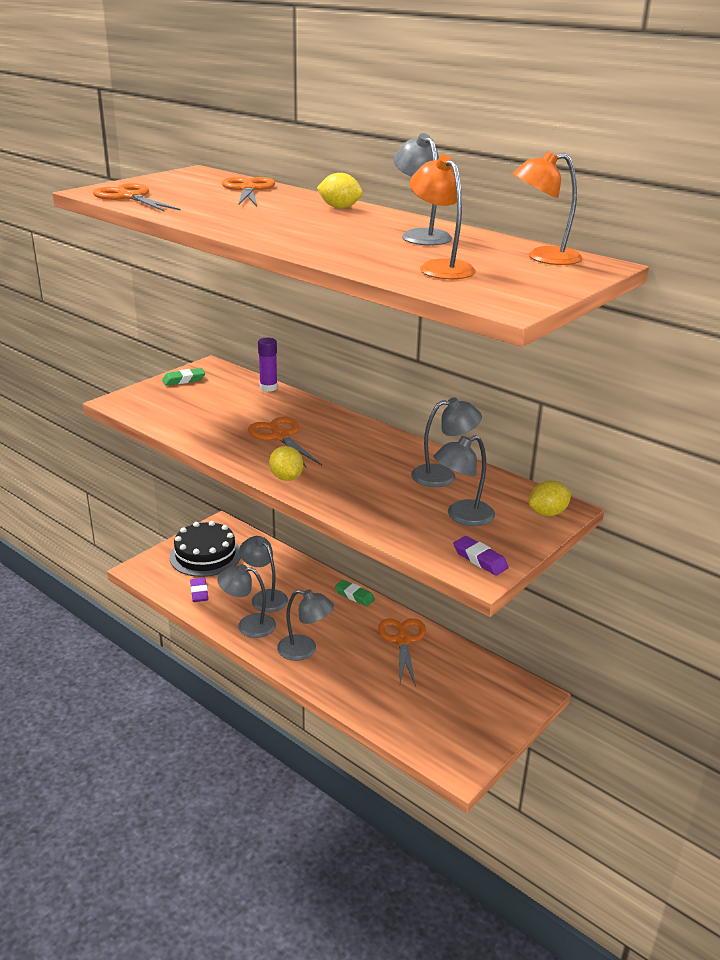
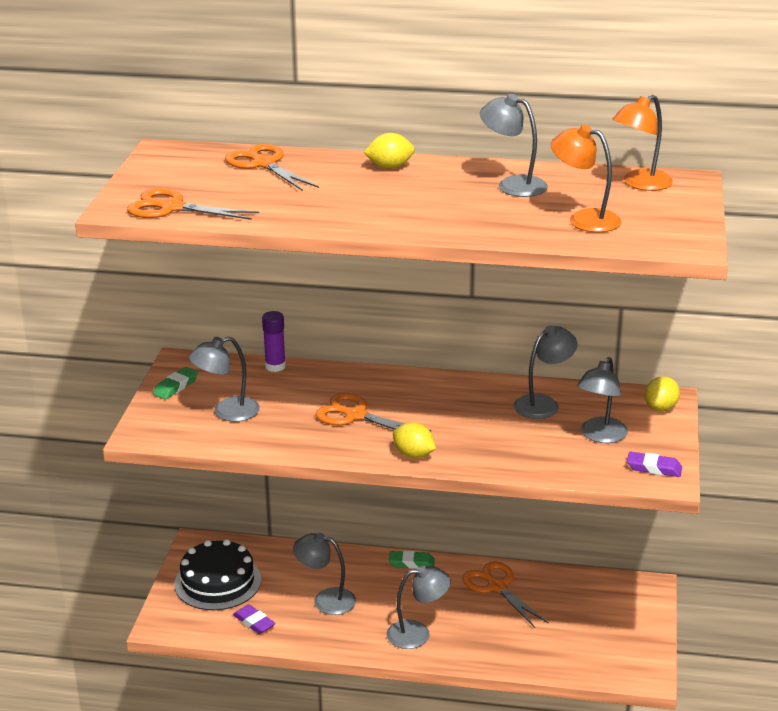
camera: 30 degrees left, 0 degrees up
grey lamp [217,564,276,638] -> grey lamp moved to [189,337,260,422]

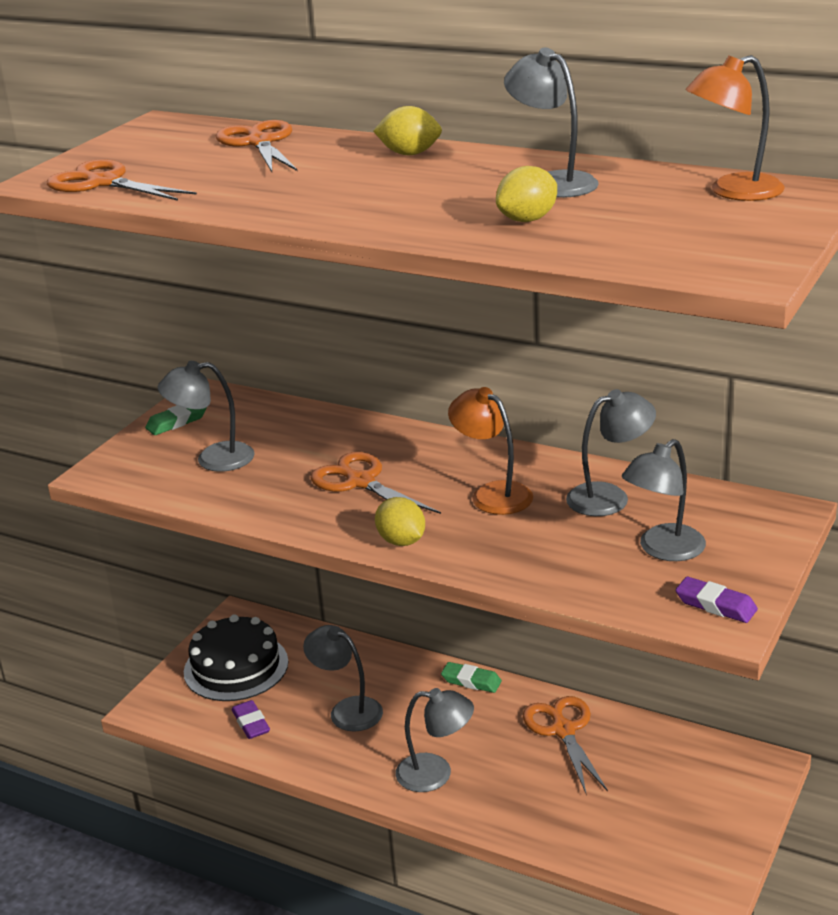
camera: 20 degrees right, 0 degrees up
purple glue stick [262,311,286,372] -> none
orange lamp [551,125,621,232] -> orange lamp moved to [448,387,533,515]
yellow lemon [645,376,680,411] -> yellow lemon moved to [496,166,557,222]

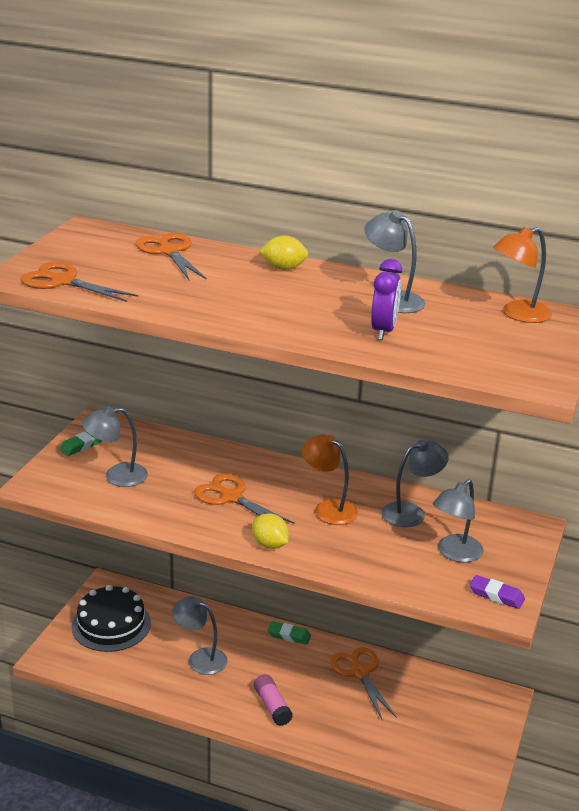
camera: 10 degrees left, 0 degrees up
purple eraser [231,700,270,739] -> none
grey lamp [396,688,474,792] -> pink glue stick [254,674,293,726]
yellow lemon [496,166,557,222] -> purple clock [371,259,402,340]

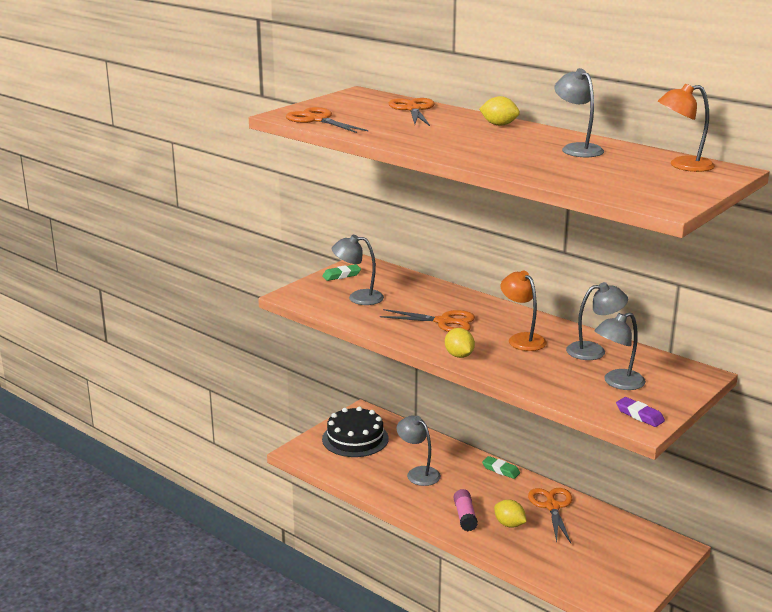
camera: 20 degrees right, 5 degrees down
orange scissors [194,474,295,524] -> orange scissors turned 135 degrees clockwise [380,309,475,332]
purple clock [371,259,402,340] -> none
none -> yellow lemon [494,500,527,528]

